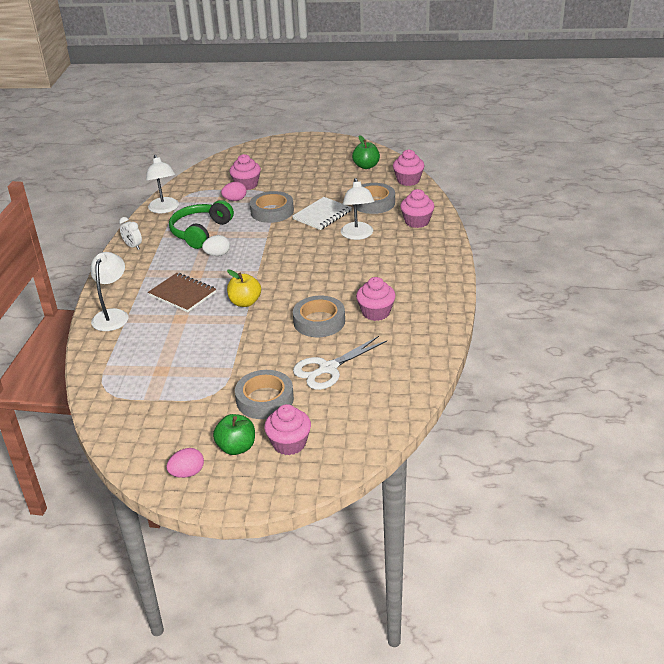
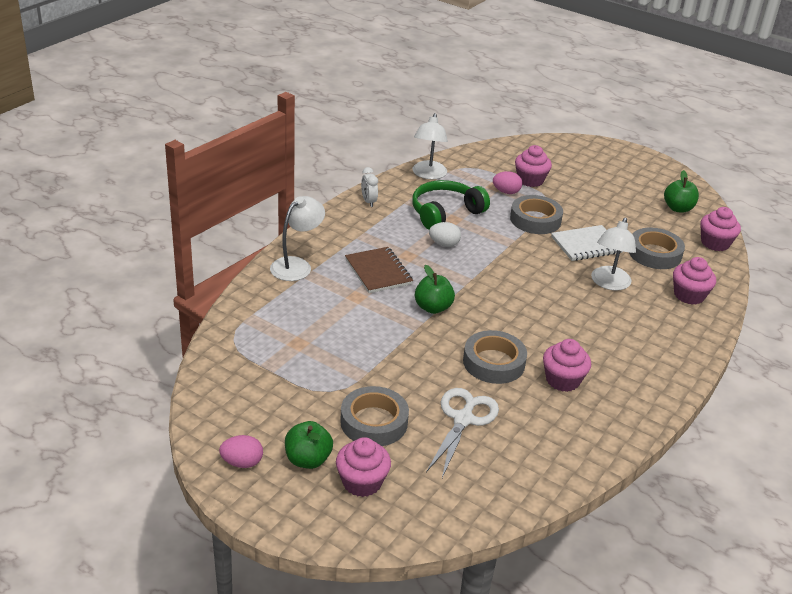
camera: 25 degrees right, 0 degrees up
yellow apple [227,269,261,307] -> green apple [415,265,455,314]
white scissors [293,336,387,390] -> white scissors turned 120 degrees clockwise [426,388,499,478]

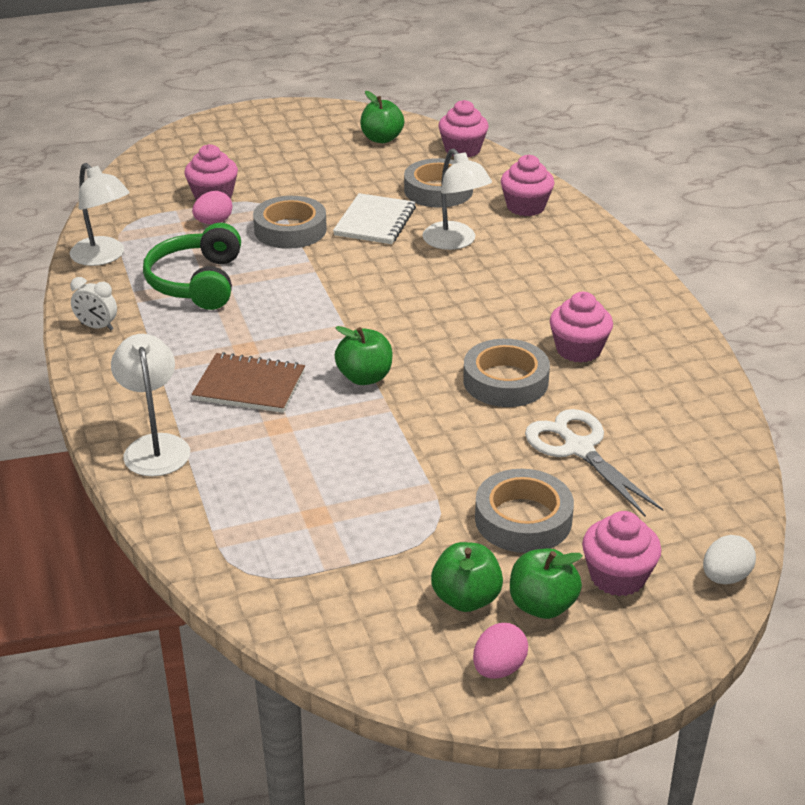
camera: 50 degrees left, 0 degrees up
white egg [429,222,461,247] -> white egg moved to [703,535,756,584]
none -> green apple [431,542,503,612]

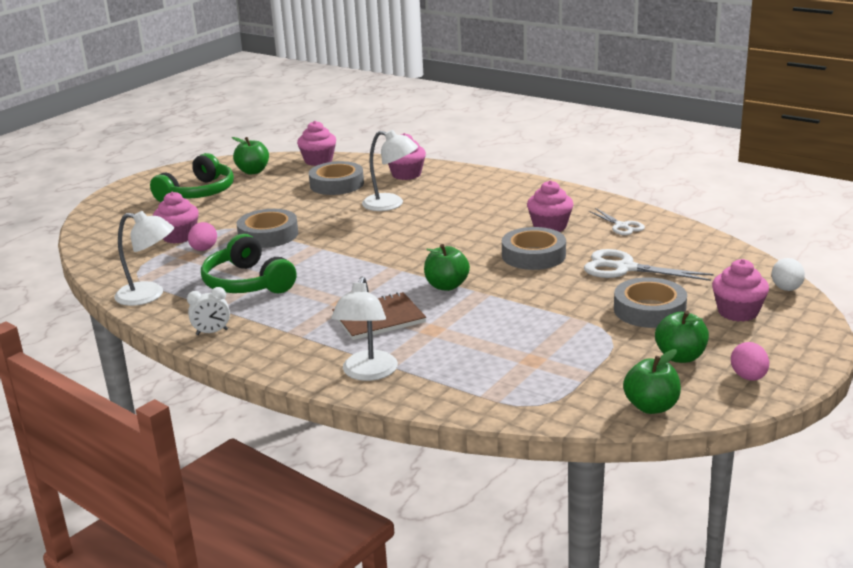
camera: 35 degrees left, 10 degrees down
white lamp [111,334,190,476] -> white lamp turned 120 degrees counterclockwise [331,277,398,381]
white notebook [333,193,416,244] -> none
green apple [510,549,583,619] -> green apple moved to [623,349,681,414]
none -> green headphones [150,153,234,202]
none -> white scissors [589,208,645,235]

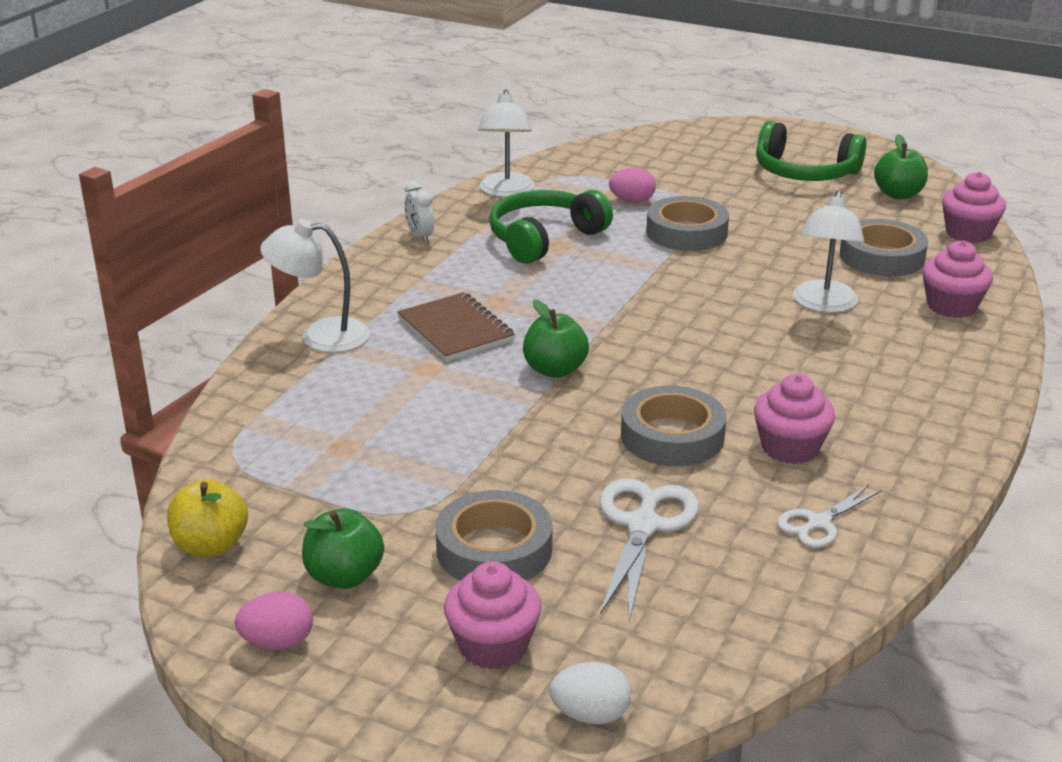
camera: 80 degrees right, 5 degrees up
pink cupcake [153,192,199,244] -> none
green apple [623,349,681,414] -> yellow apple [167,479,248,557]

